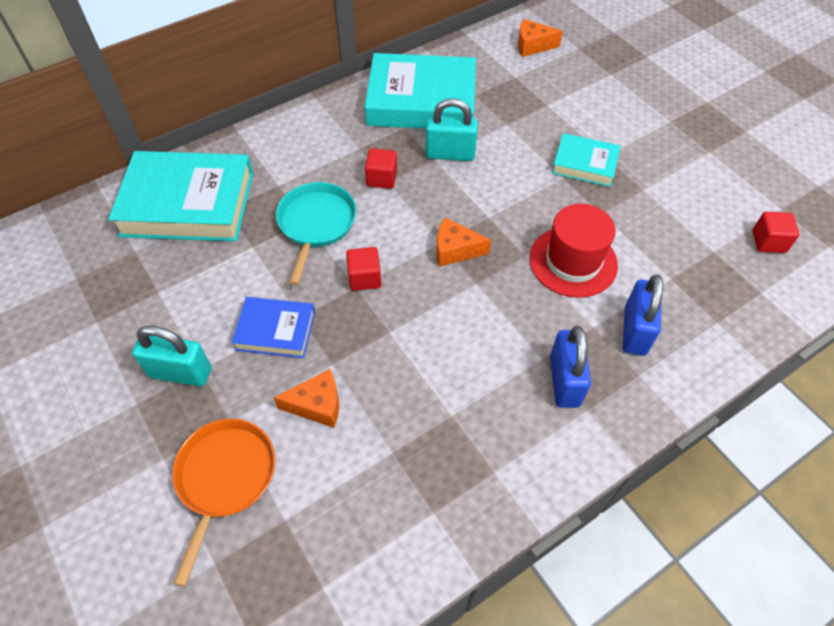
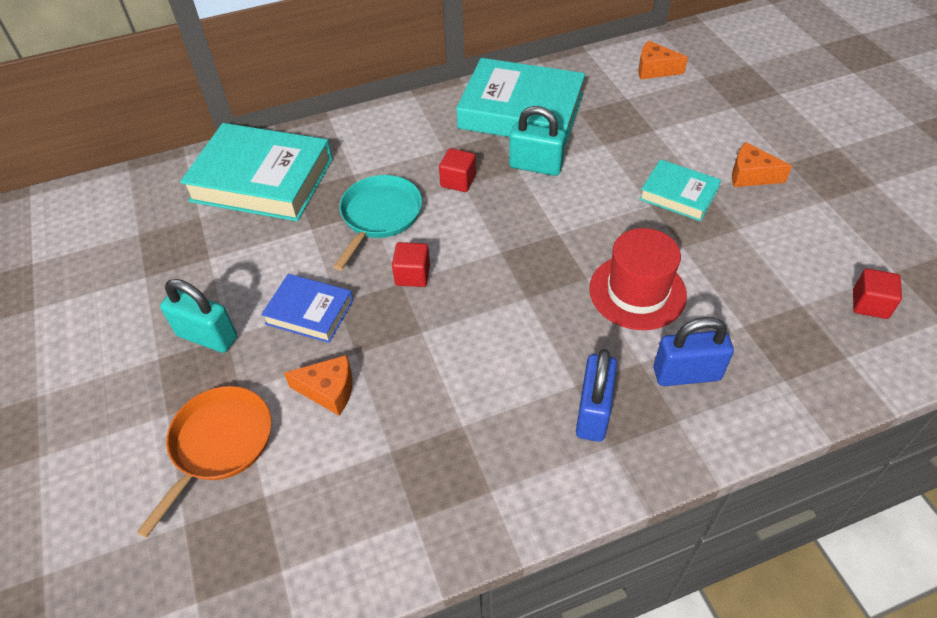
camera: 15 degrees right, 5 degrees down
orange cheese [436,218,491,267] -> orange cheese moved to [732,142,792,187]
blue padlock [623,274,663,356] -> blue padlock turned 60 degrees clockwise [653,317,734,386]

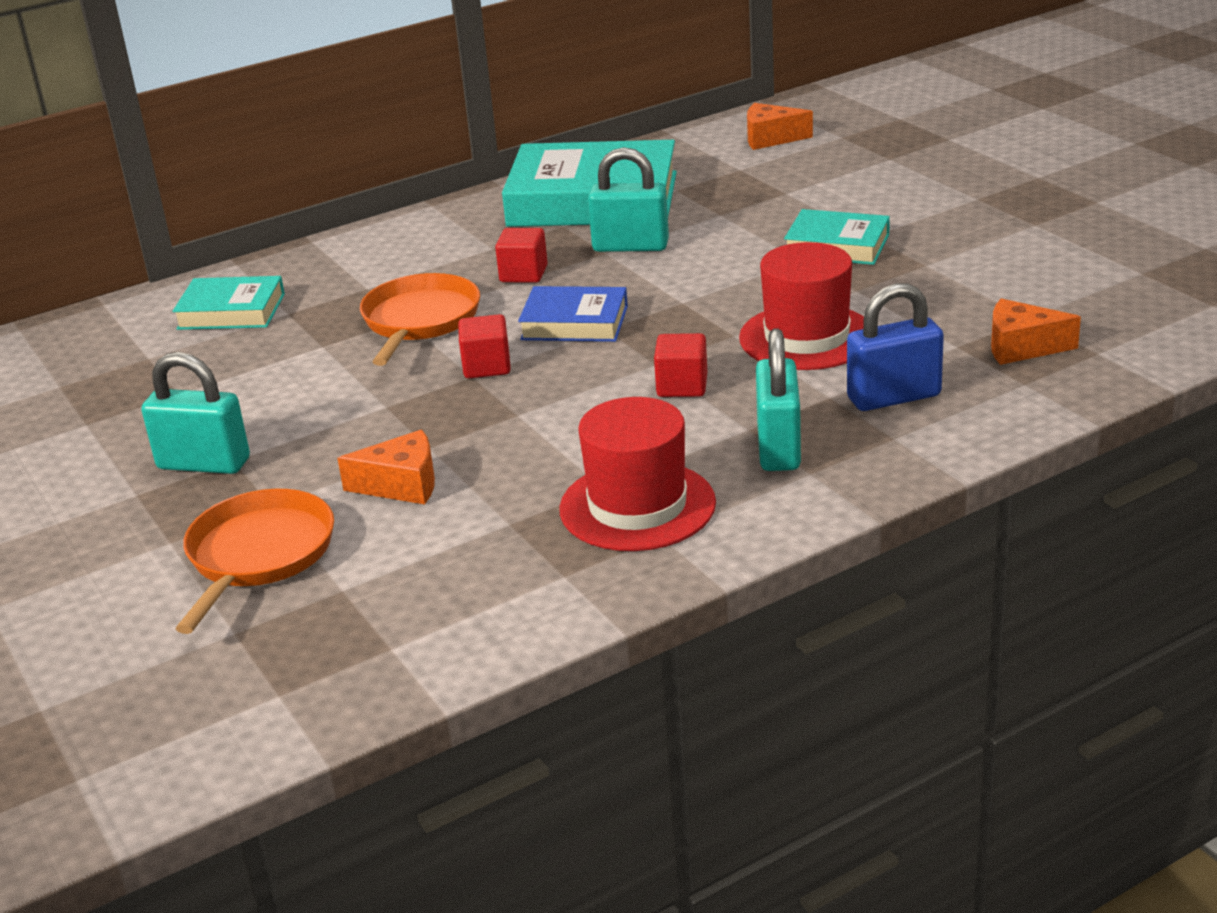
camera: 10 degrees left, 20 degrees down
turquoise book [180,123,333,221] -> turquoise book [172,276,285,330], size x0.53
blue book [261,274,354,343] -> blue book moved to [518,286,628,342]
turquoise pan [333,175,422,270] -> orange pan [360,273,480,366]
blue padlock [576,349,617,442] -> turquoise padlock [756,328,801,471]
orange cheese [732,142,792,187] -> orange cheese moved to [991,298,1081,365]
red cube [853,269,902,319] -> red cube moved to [654,333,707,397]
none -> red hat [559,397,716,551]

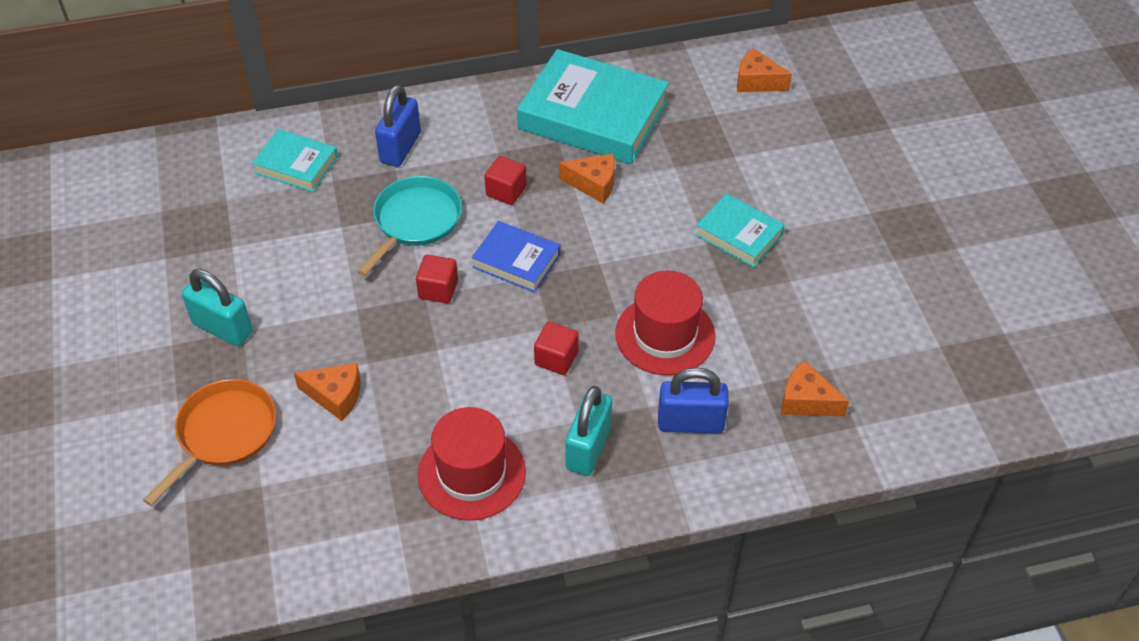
camera: 15 degrees right, 20 degrees up
orange pan [360,273,480,366] -> turquoise pan [357,176,462,276]
turquoise padlock [588,147,669,252] -> orange cheese [559,154,615,204]
none -> blue padlock [375,85,421,167]

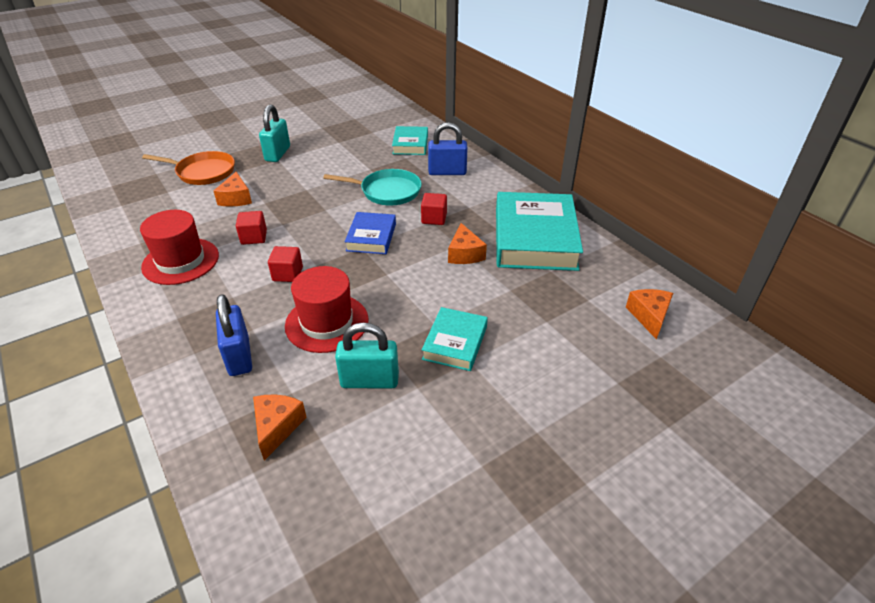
camera: 70 degrees right, 10 degrees down
red cube [416,255,458,303] -> red cube moved to [236,211,267,245]
turquoise padlock [566,386,612,476] -> turquoise padlock moved to [335,322,399,388]

